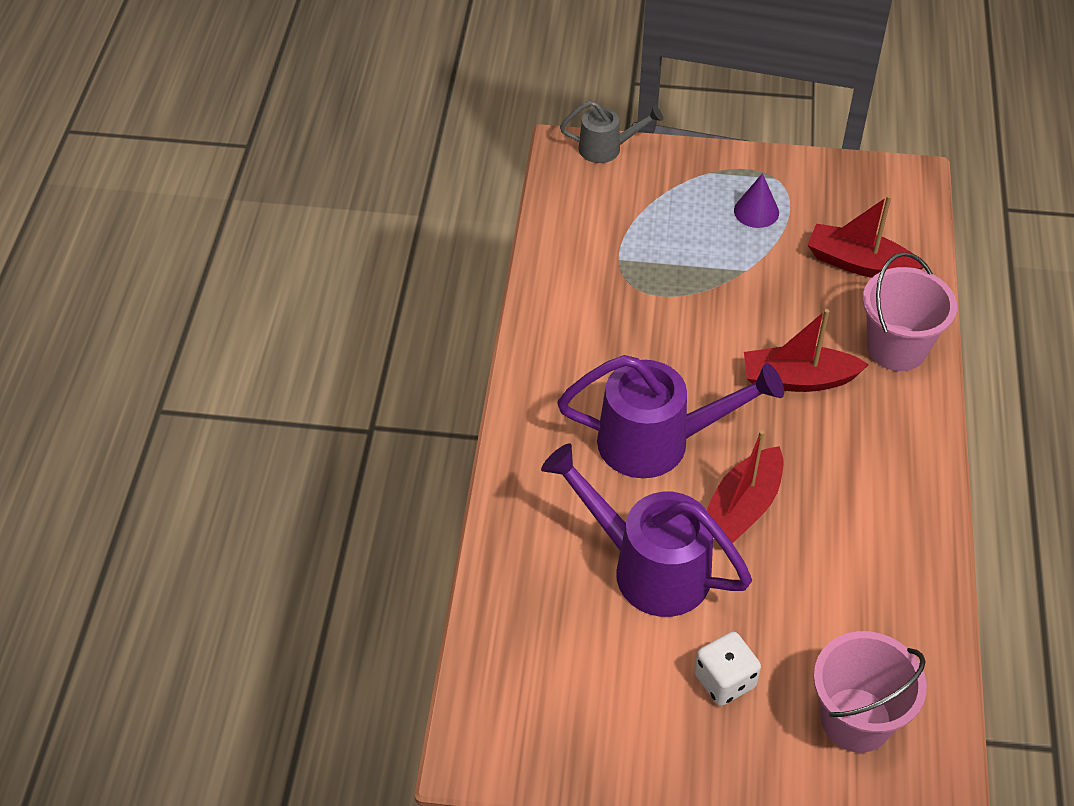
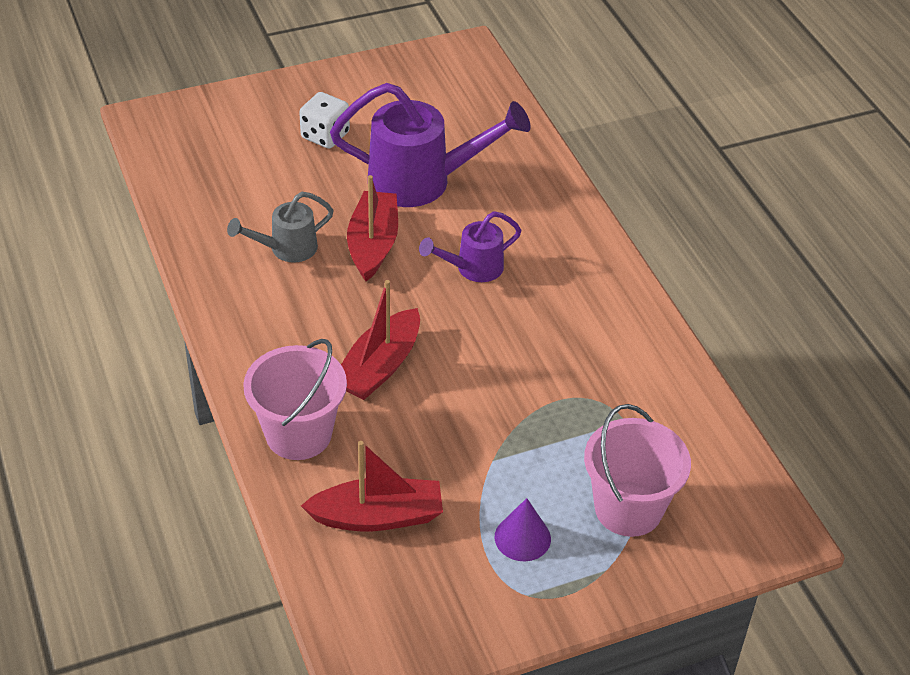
camera: 150 degrees right, 5 degrees down
purple watering can [557,355,784,478] -> purple watering can [419,211,521,282], size x0.55
grey watering can [560,101,663,163] -> grey watering can moved to [227,192,334,263]
red boat [744,309,869,392] -> red boat turned 150 degrees clockwise [341,280,420,400]
pink bucket [813,631,927,753] -> pink bucket moved to [584,404,691,537]

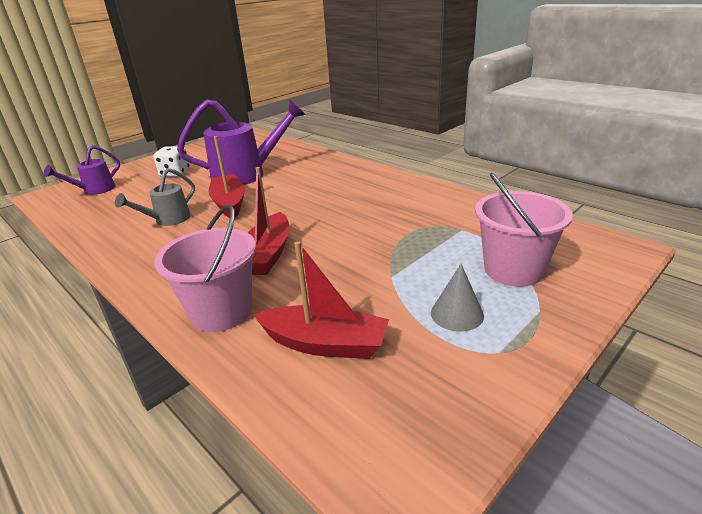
camera: 20 degrees left, 15 degrees down
red boat [301,441,443,531] -> red boat turned 45 degrees clockwise [254,241,389,359]
purple watering can [419,211,521,282] -> purple watering can moved to [44,145,120,195]
purple cone [494,498,551,561] -> grey cone [431,264,484,331]

